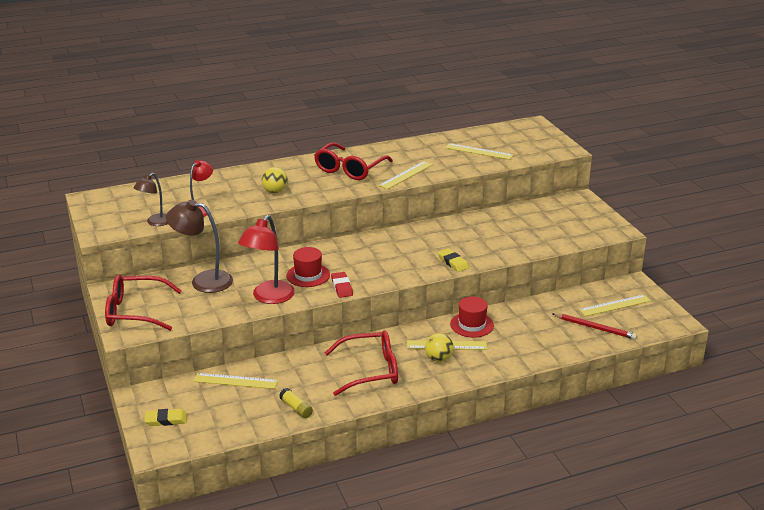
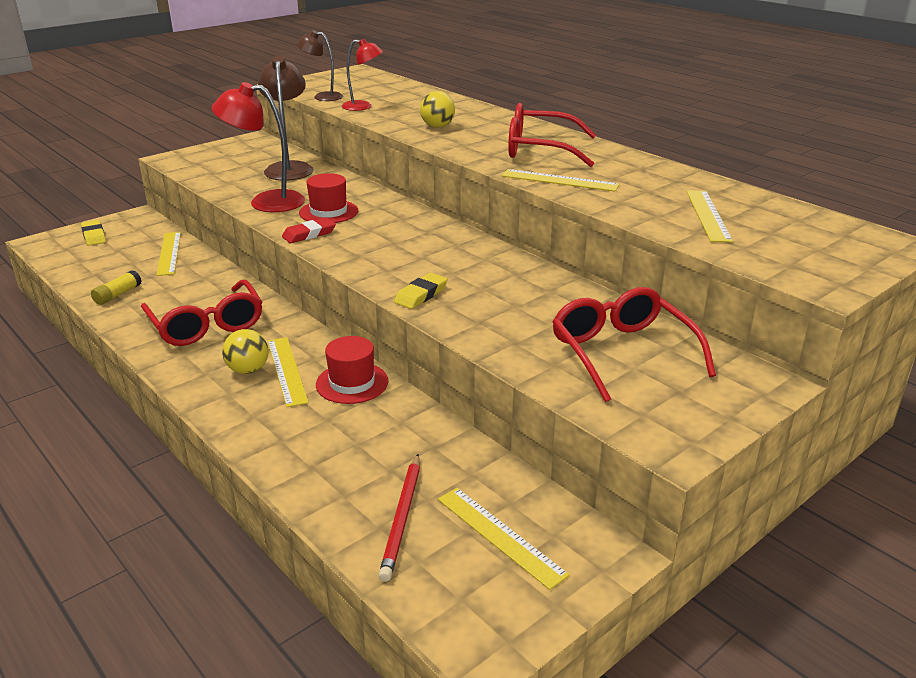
camera: 70 degrees right, 0 degrees up
red glasses [105,274,182,331] -> red glasses moved to [552,287,716,402]

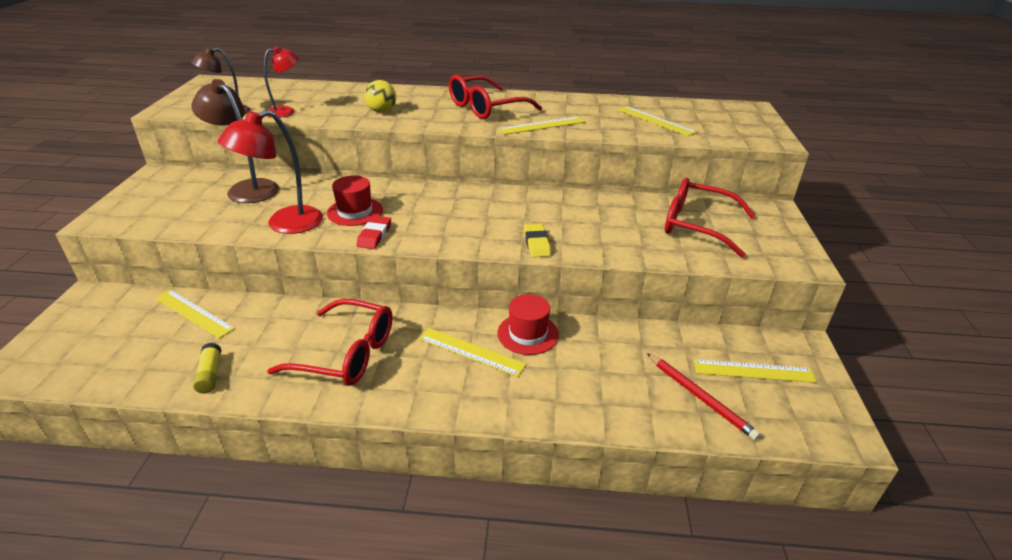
camera: 45 degrees left, 5 degrees up
yellow eraser [81,220,106,246] -> none
yellow ball [222,329,269,374] -> none

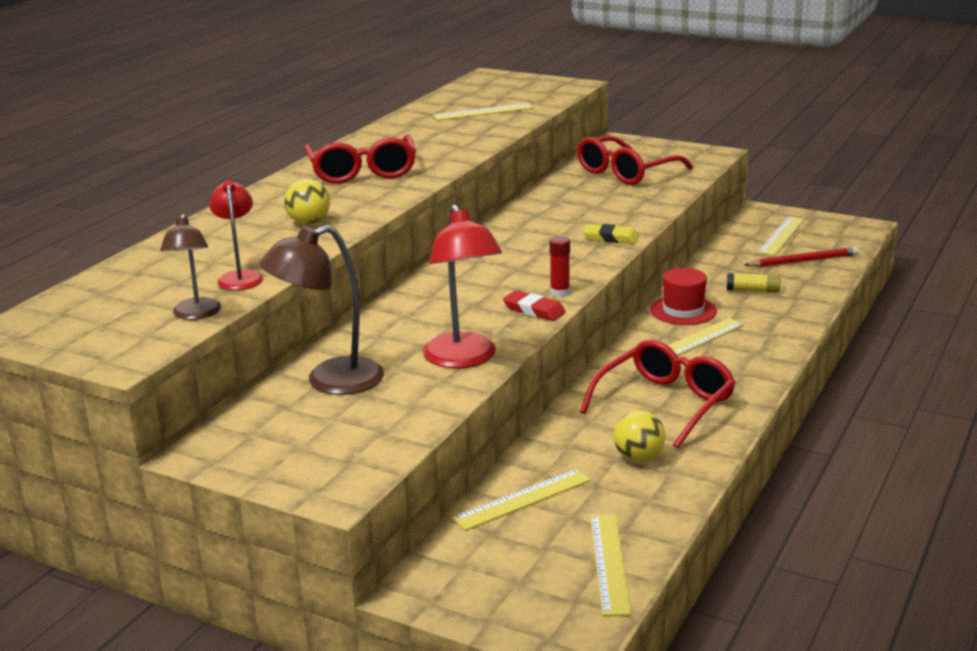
camera: 65 degrees left, 10 degrees down
yellow glue stick [193,343,221,394] -> yellow glue stick moved to [727,273,780,292]
red hat [327,175,383,226] -> none
yellow ruler [498,116,585,135] -> yellow ruler moved to [590,514,631,616]
none -> red glue stick [549,236,570,297]
none -> yellow ball [614,410,665,462]

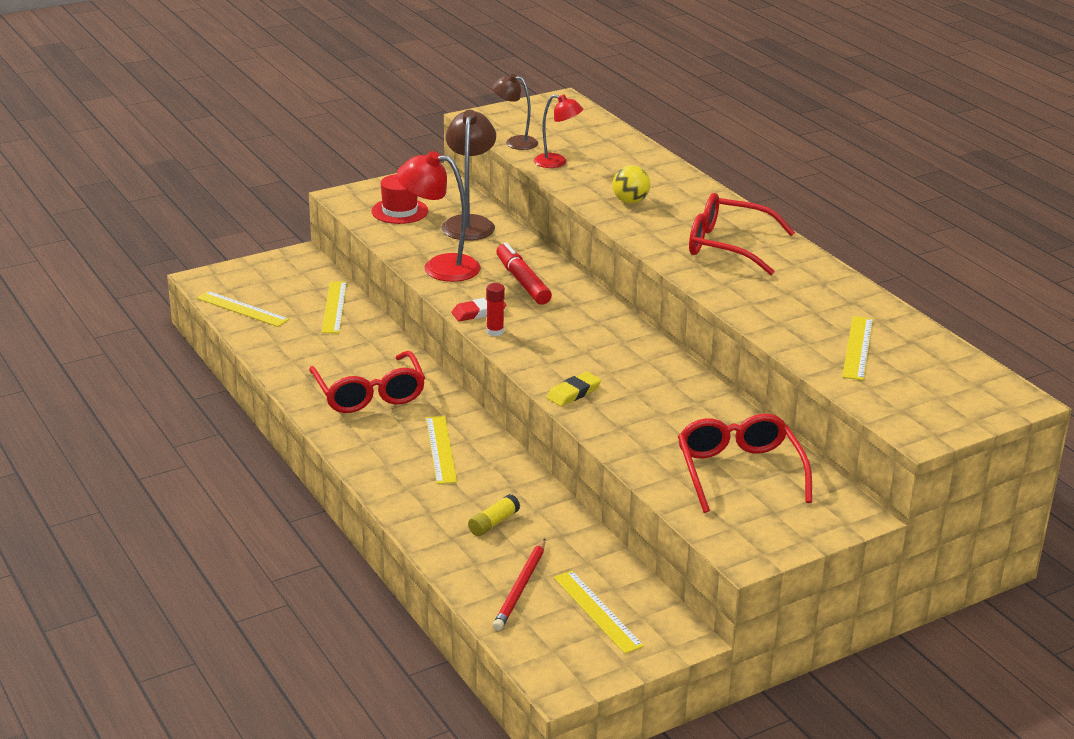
camera: 120 degrees right, 5 degrees up
yellow ball [614,410,665,462] -> none
red hat [650,268,717,325] -> red hat moved to [371,174,428,224]
none -> red marker [496,242,552,305]

